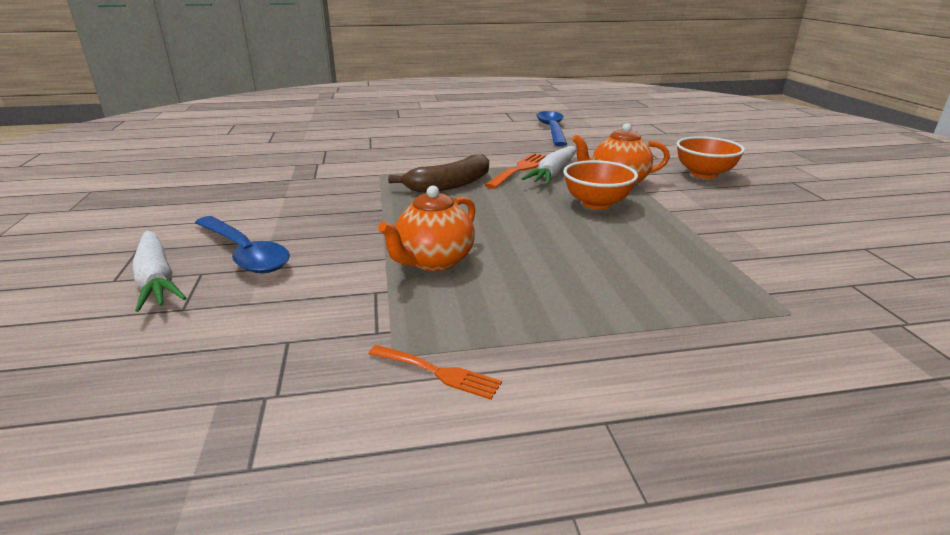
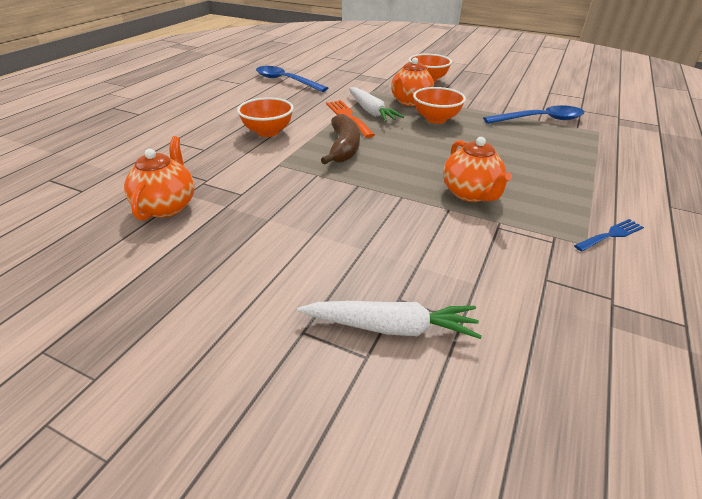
camera: 55 degrees left, 10 degrees up
blue spoon [195,216,290,273] -> blue spoon moved to [483,105,584,124]
orange fork [368,345,502,400] -> blue fork [574,219,644,252]
none -> orange teapot [124,136,195,221]
none -> orange bowl [237,97,294,137]

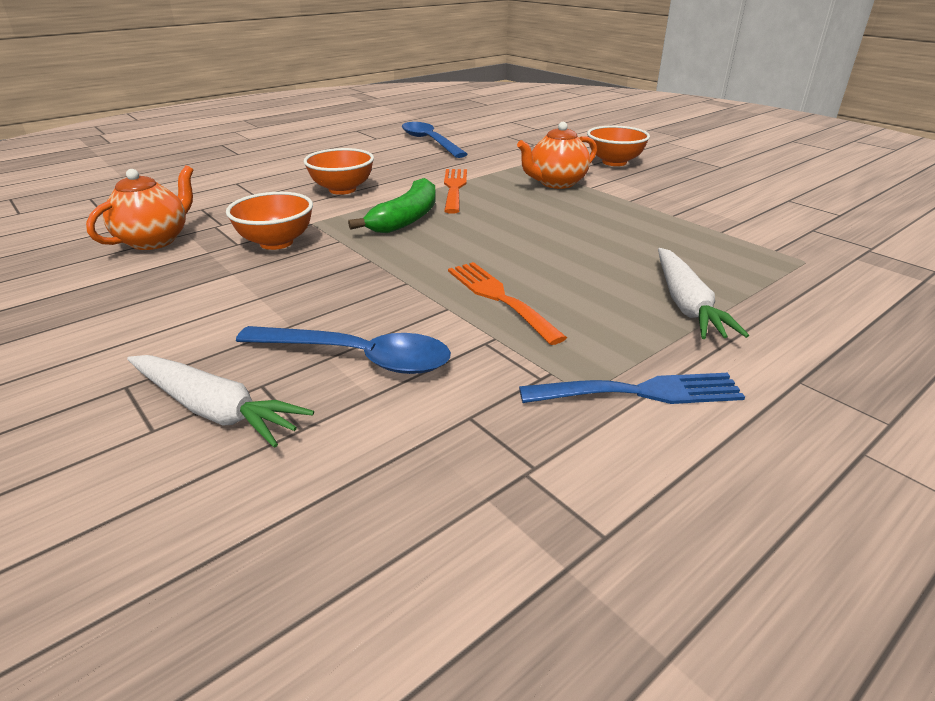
camera: 25 degrees right, 5 degrees down
brown banana [321,114,360,164] -> green banana [348,178,436,233]
white carrot [349,87,404,122] -> white carrot moved to [658,248,749,339]
orange bowl [413,87,466,124] -> orange bowl moved to [226,192,313,250]
orange teapot [443,137,512,202] -> orange fork [448,262,567,345]
blue spoon [483,105,584,124] -> blue spoon moved to [236,326,451,374]
blue fork [574,219,644,252] -> blue fork [519,373,745,404], size x1.53

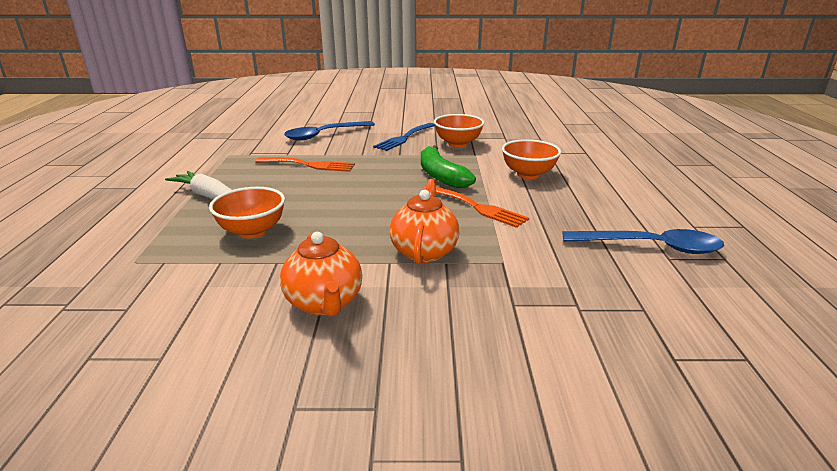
camera: 130 degrees right, 5 degrees down
orange teapot [86,165,194,250] -> orange teapot moved to [280,232,362,317]
white carrot [127,355,314,448] -> none
blue fork [519,373,745,404] -> blue fork moved to [373,123,435,151]
orange bowl [587,125,650,166] -> orange bowl moved to [209,187,285,238]

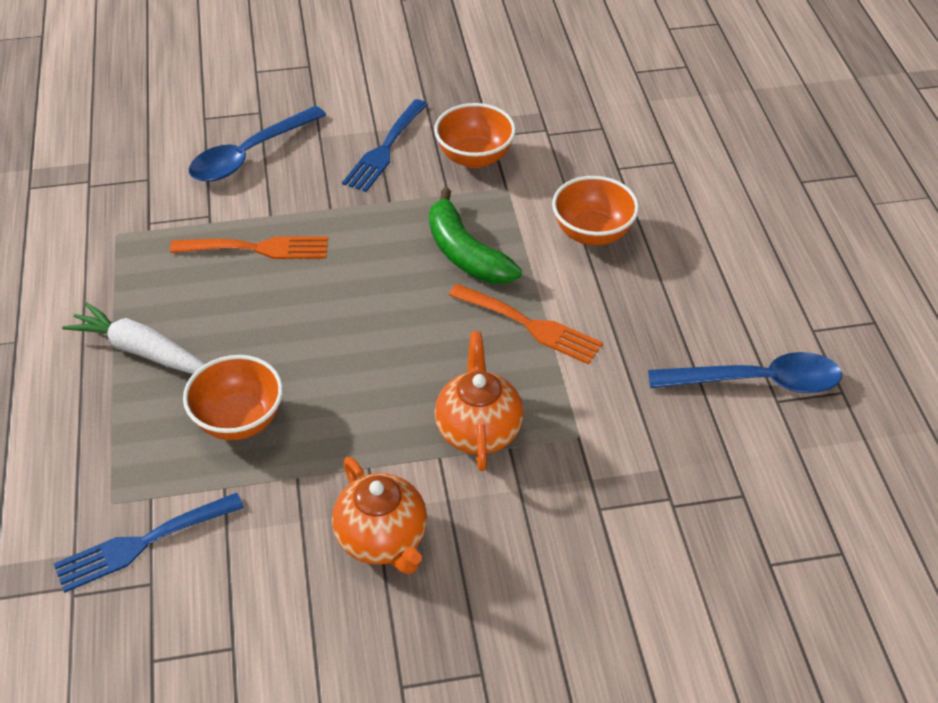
camera: 10 degrees left, 20 degrees up
none -> blue fork [53,493,244,593]

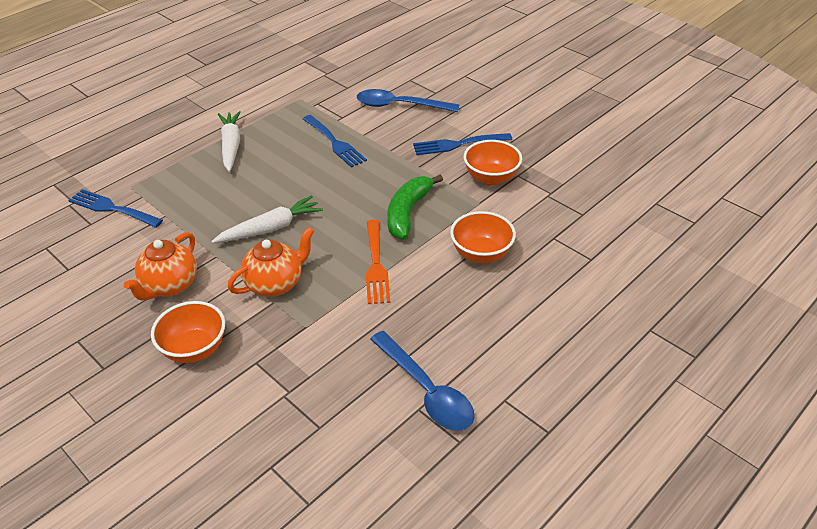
camera: 55 degrees right, 5 degrees down
orange fork [170,236,328,259] -> blue fork [303,115,367,168]
orange bowl [183,355,283,440] -> orange bowl moved to [151,301,225,363]
none -> white carrot [211,195,323,243]

